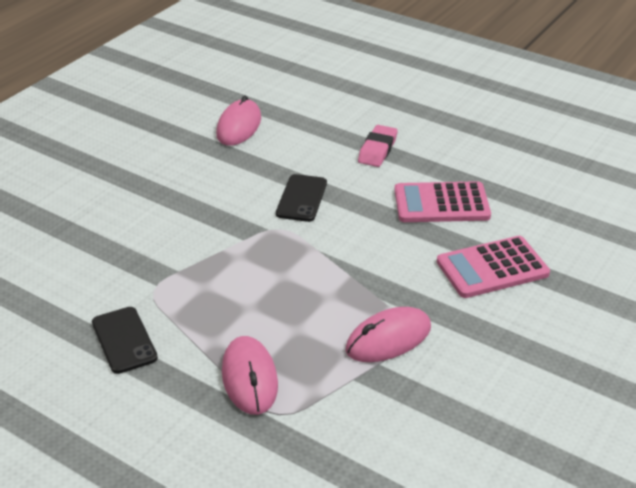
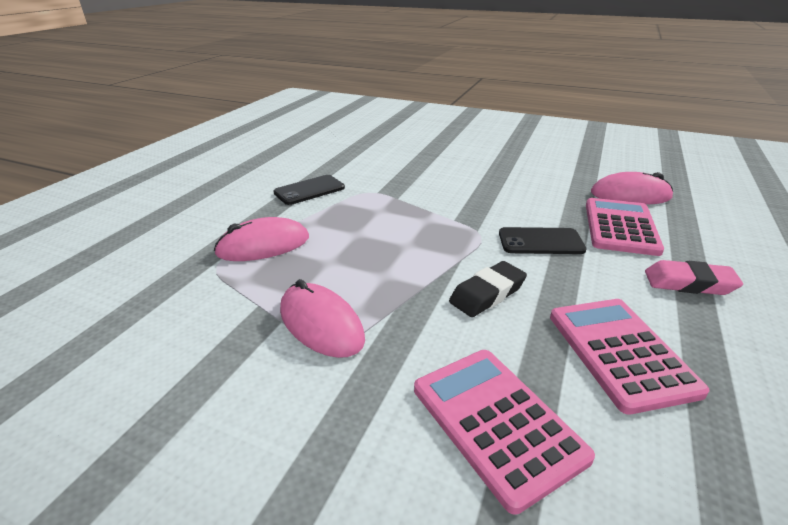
camera: 80 degrees right, 5 degrees down
none -> black eraser [449,261,527,317]
none -> pink calculator [586,198,664,256]

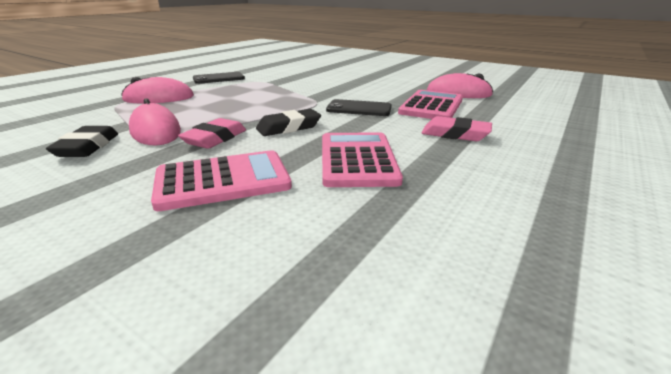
camera: 10 degrees right, 5 degrees down
pink calculator [414,350,595,515] -> pink calculator turned 90 degrees clockwise [151,150,292,211]
none -> black eraser [46,126,118,157]
none -> pink eraser [178,118,246,149]

